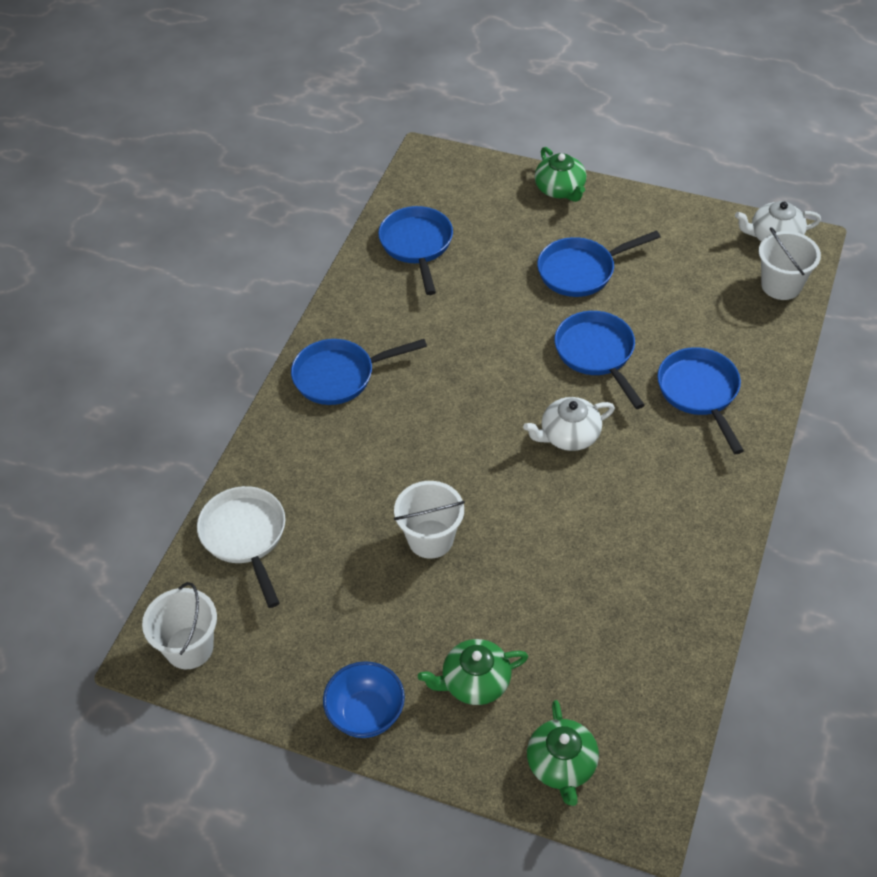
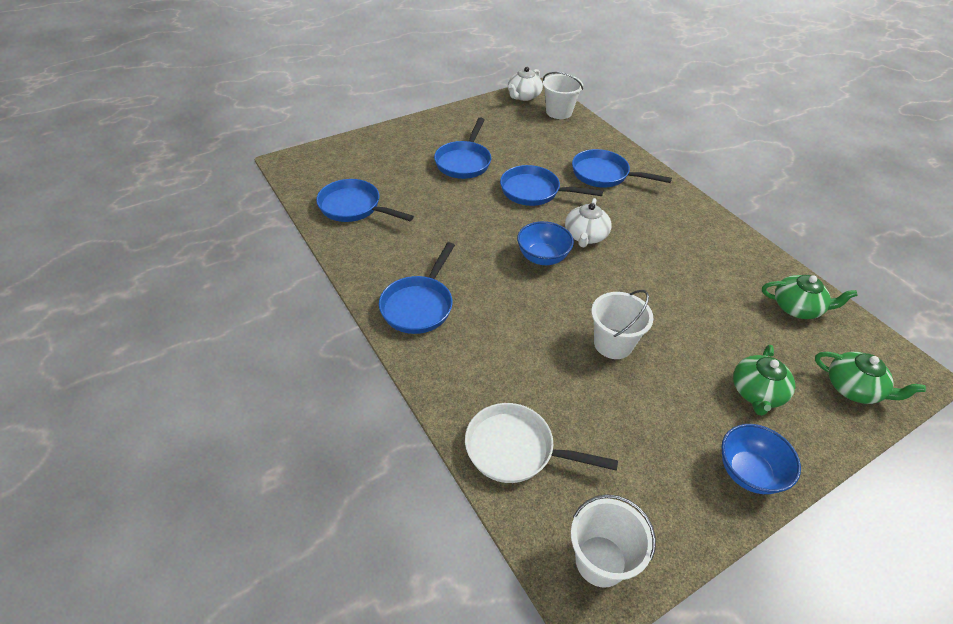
camera: 55 degrees left, 5 degrees down
green teapot [535,147,586,202] -> green teapot moved to [762,275,858,319]
none -> blue bowl [517,221,574,265]

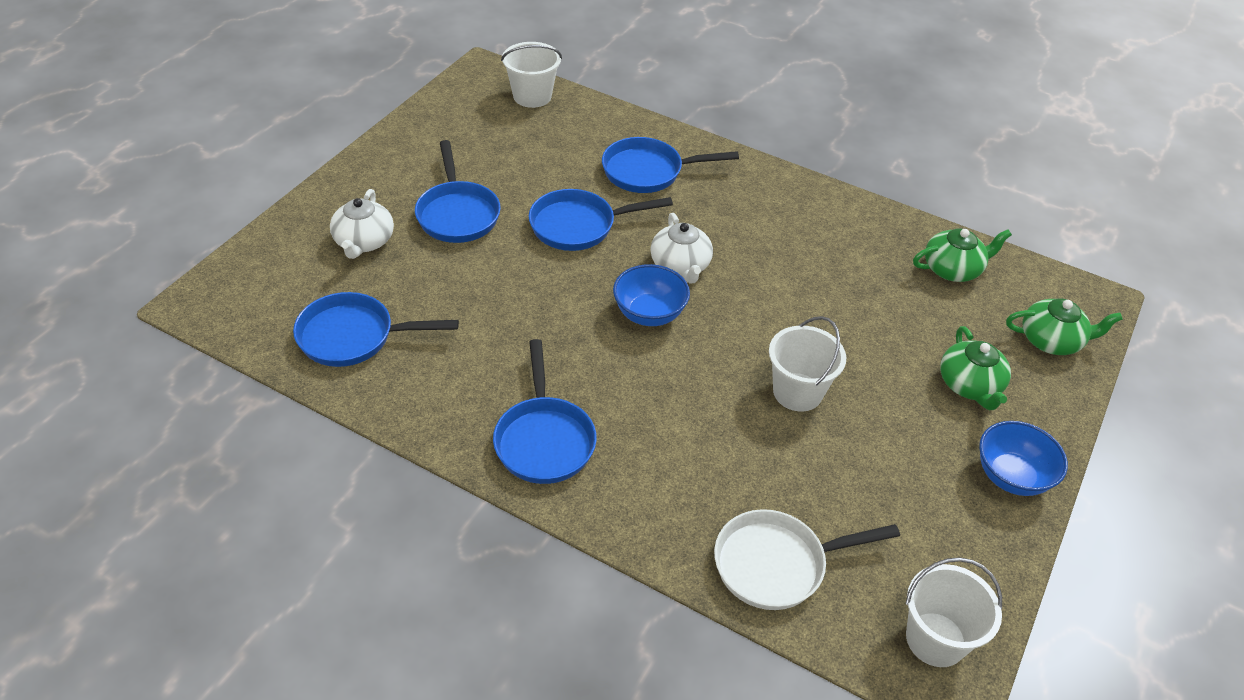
camera: 30 degrees left, 0 degrees up
white teapot [508,67,543,101] -> white teapot moved to [330,189,394,259]

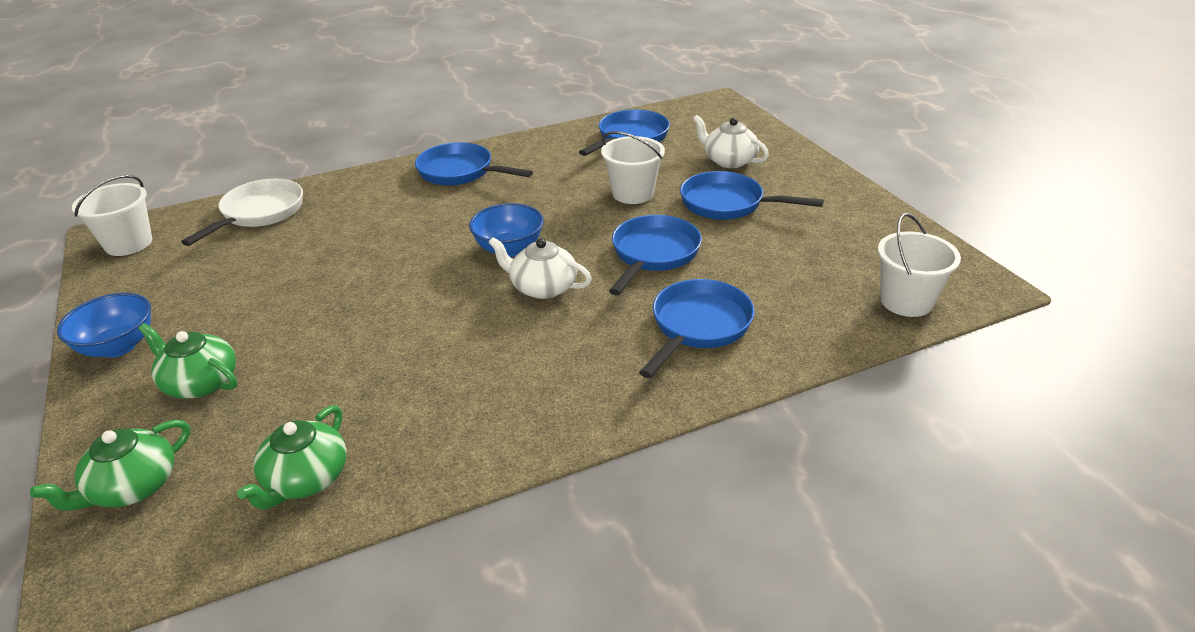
camera: 130 degrees right, 10 degrees down
white bucket [769,316,846,412] -> white bucket moved to [601,131,665,204]

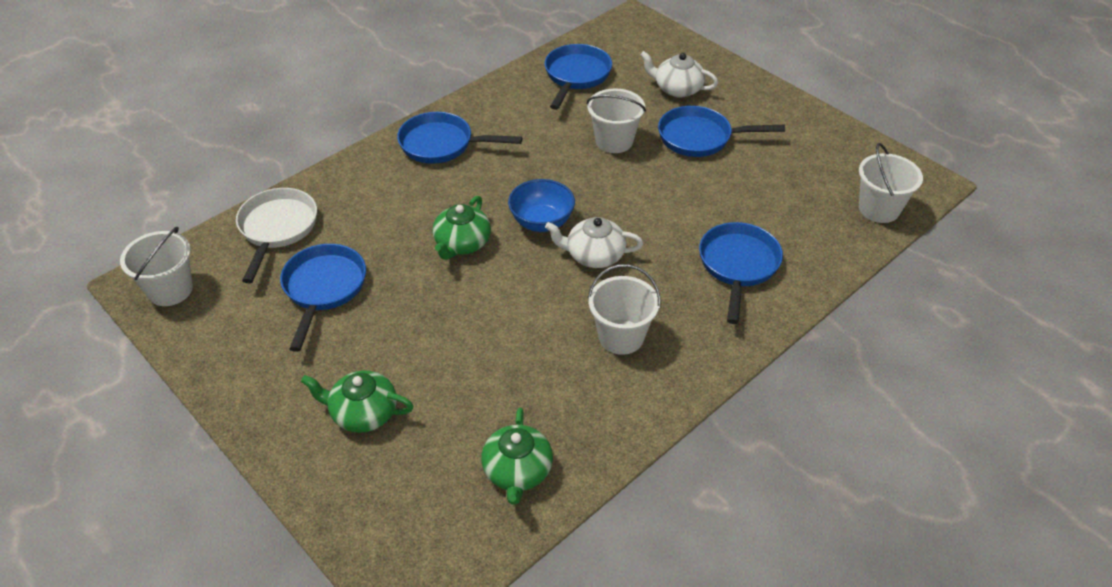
camera: 20 degrees left, 10 degrees up
green teapot [30,420,190,510] -> green teapot moved to [432,196,491,260]
blue bowl [57,293,151,358] -> none
blue pan [609,215,702,296] -> blue pan moved to [280,244,366,352]
none -> white bucket [588,264,661,355]

